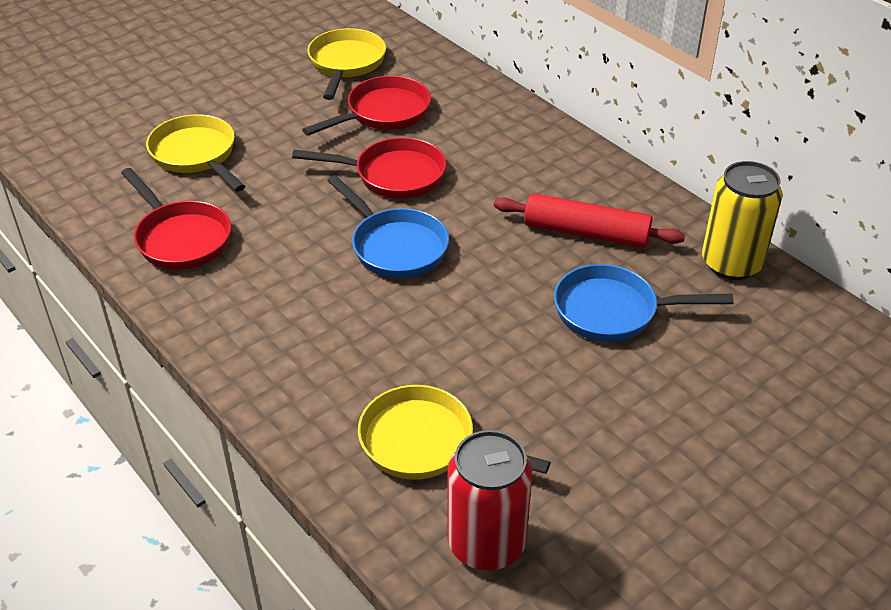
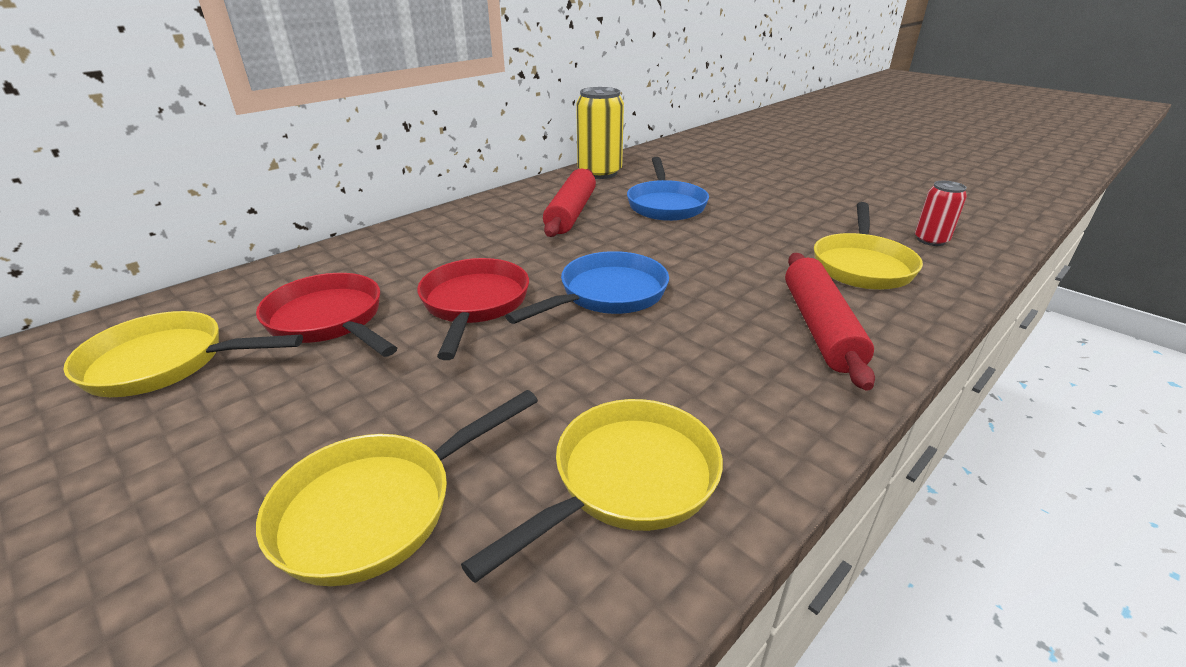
camera: 95 degrees left, 10 degrees down
red pan [121,168,231,270] -> yellow pan [461,399,723,583]
red can [447,430,532,570] -> red can [915,181,967,246], size x0.56
none -> red rolling pin [785,253,875,391]

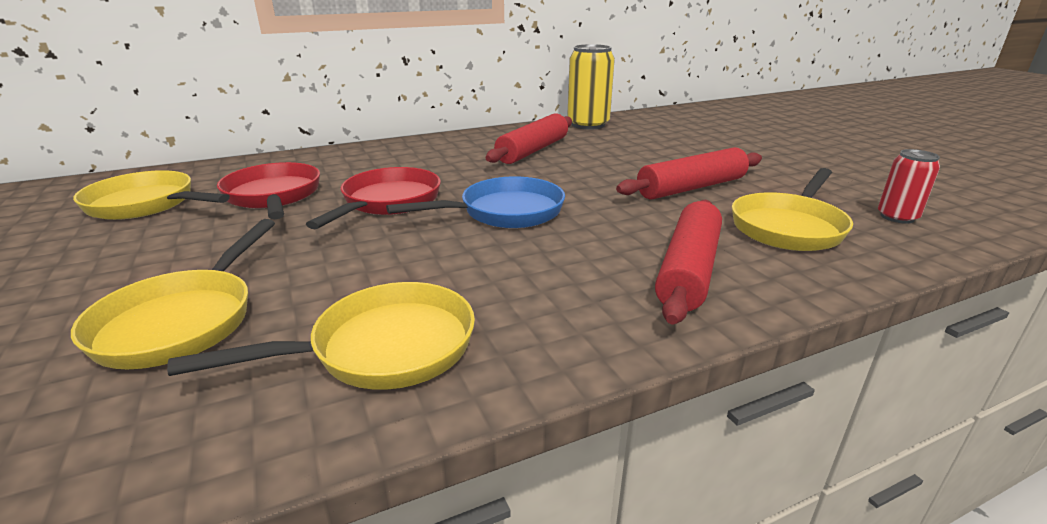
camera: 20 degrees right, 5 degrees down
yellow pan [256,390,538,586] -> yellow pan turned 60 degrees counterclockwise [71,219,275,369]
blue pan [627,157,709,221] -> none
none -> red rolling pin [616,147,762,200]

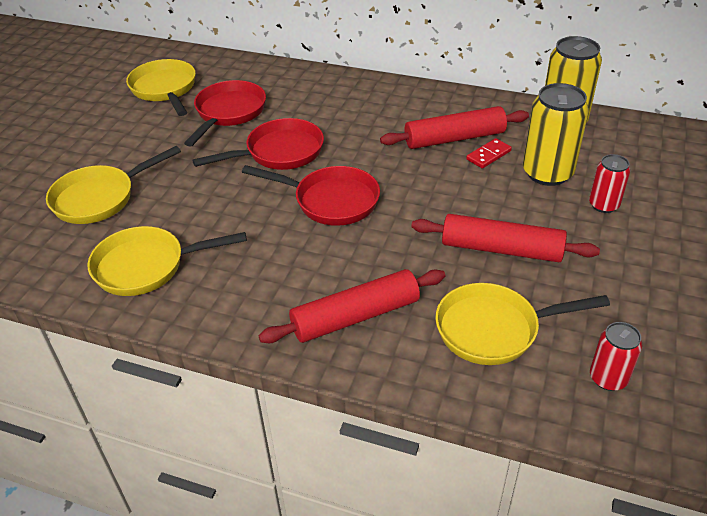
camera: 45 degrees right, 15 degrees up
yellow pan [167,282,475,390] -> yellow pan turned 150 degrees clockwise [88,226,247,296]
blue pan [386,177,565,228] -> red pan [242,165,380,226]
none -> red domino [466,138,512,168]
none -> yellow can [523,83,589,186]
none -> red can [589,154,630,213]

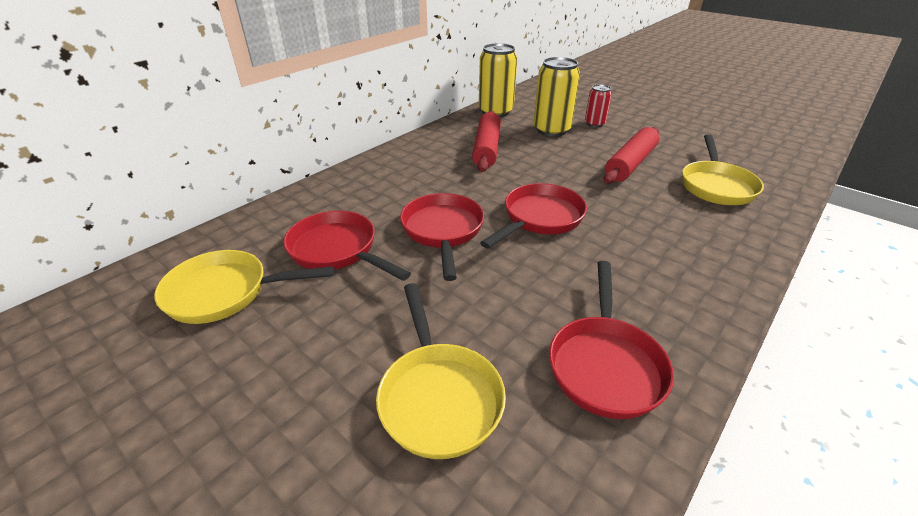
camera: 70 degrees left, 5 degrees down
yellow pan [88,226,247,296] -> red pan [549,261,674,419]
red rolling pin [259,269,445,343] -> none
red domino [466,138,512,168] -> none
red can [590,322,642,391] -> none

